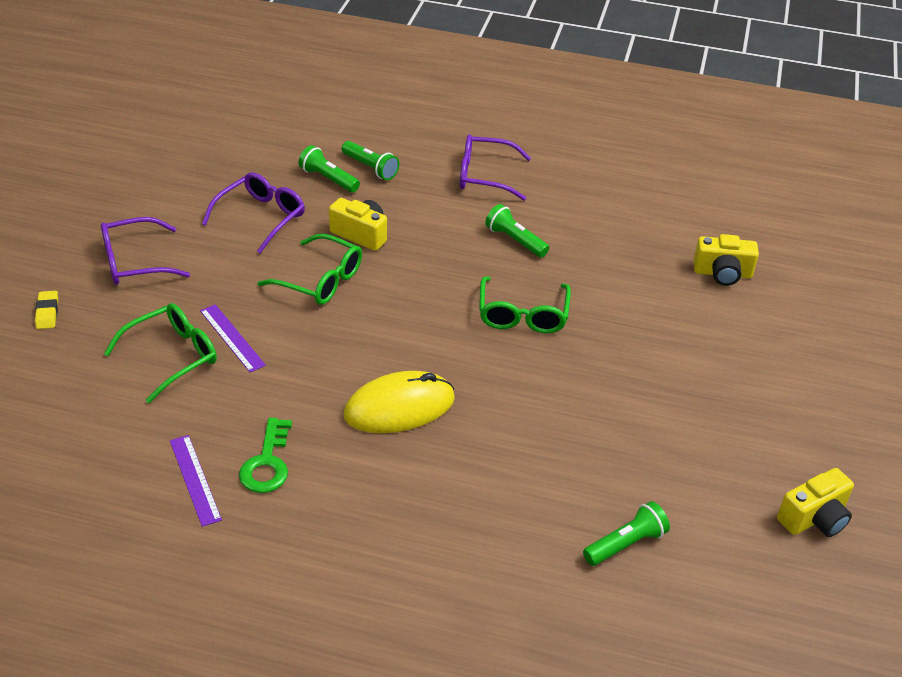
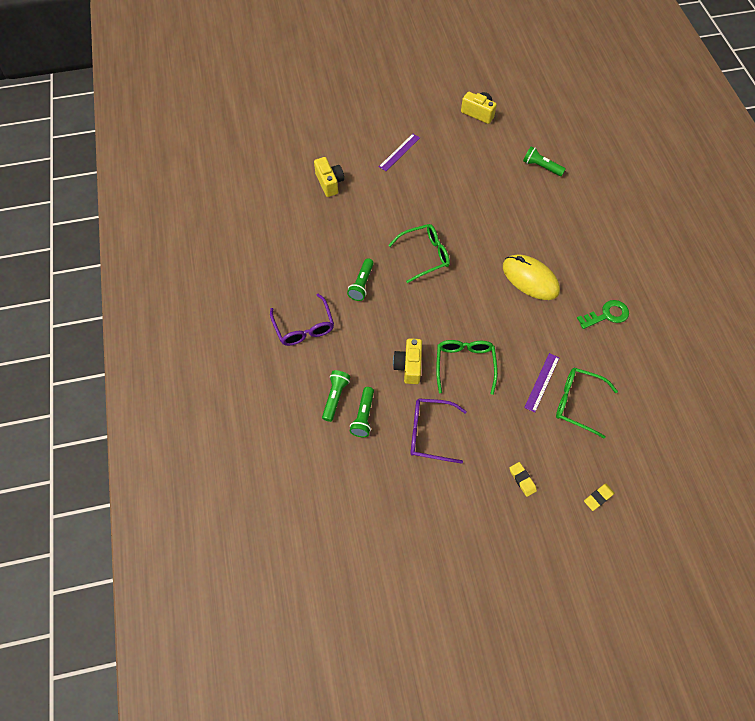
camera: 115 degrees left, 20 degrees up
purple glasses [101,217,190,285] -> yellow eraser [510,462,537,497]
purple ruler [170,435,222,527] -> purple ruler moved to [379,134,420,171]

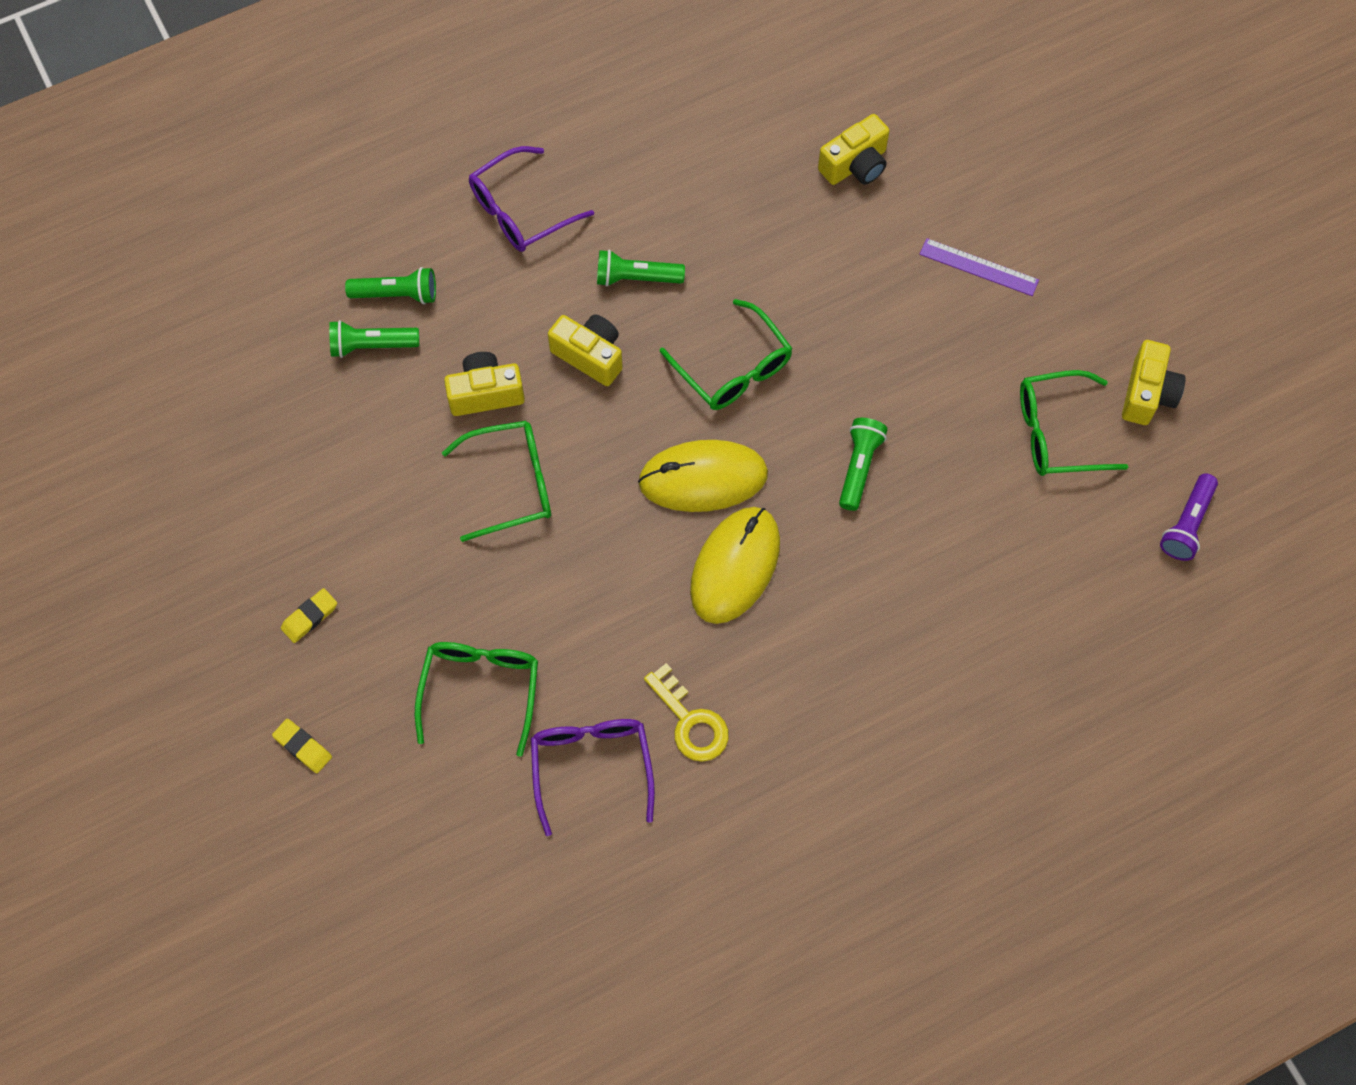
camera: 75 degrees right, 5 degrees up
purple glasses [410,398,467,464] -> purple glasses moved to [531,719,655,836]
green flashlight [523,146,566,176] -> green flashlight moved to [839,418,888,511]
purple ruler [524,353,559,413] -> none
green key [577,300,629,329] -> yellow key [644,663,729,762]
none -> yellow camera [548,314,623,386]
none -> yellow mouse [638,440,768,512]
none -> green glasses [1020,370,1128,476]
none -> purple flashlight [1160,473,1218,561]

